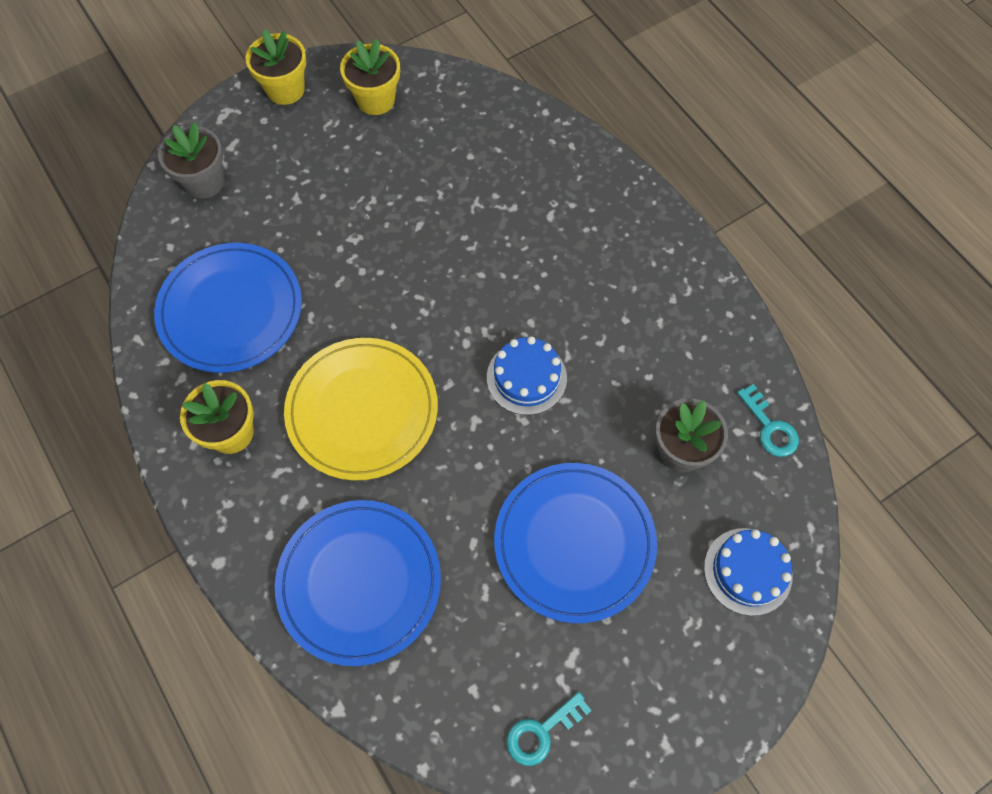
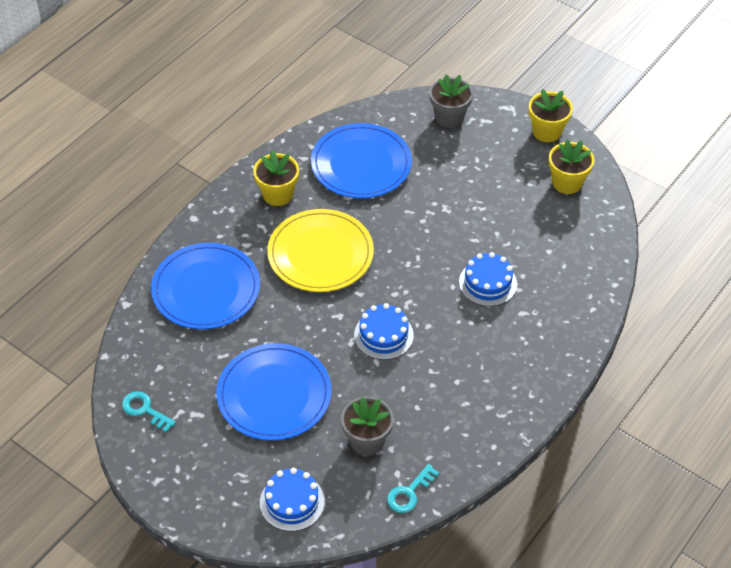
camera: 70 degrees right, 15 degrees down
none -> blue cake [459,252,517,306]

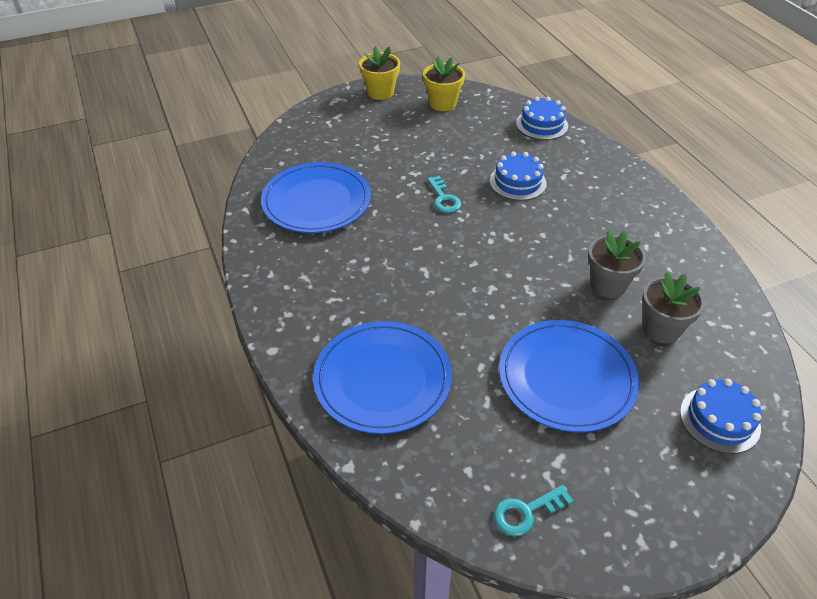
camera: 60 degrees left, 5 degrees down
yellow flower pot [253,150,299,206] -> none
yellow plate [267,209,374,292] -> none
blue cake [354,303,414,360] -> blue cake moved to [516,97,568,140]
turquoise key [387,464,439,513] -> turquoise key moved to [427,176,461,213]
grey flower pot [429,74,473,128] -> grey flower pot moved to [588,230,646,298]

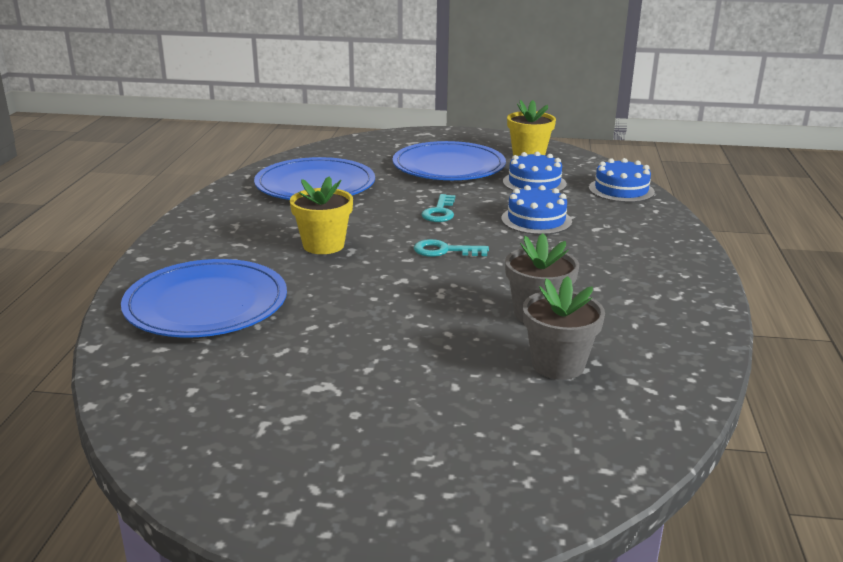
camera: 30 degrees right, 20 degrees down
yellow flower pot [359,46,400,100] -> yellow flower pot moved to [290,177,353,254]
turquoise key [494,485,573,536] -> turquoise key moved to [414,239,489,257]
blue plate [499,320,639,432] -> blue plate moved to [393,141,506,180]
blue cake [680,379,762,454] -> blue cake moved to [503,152,567,192]

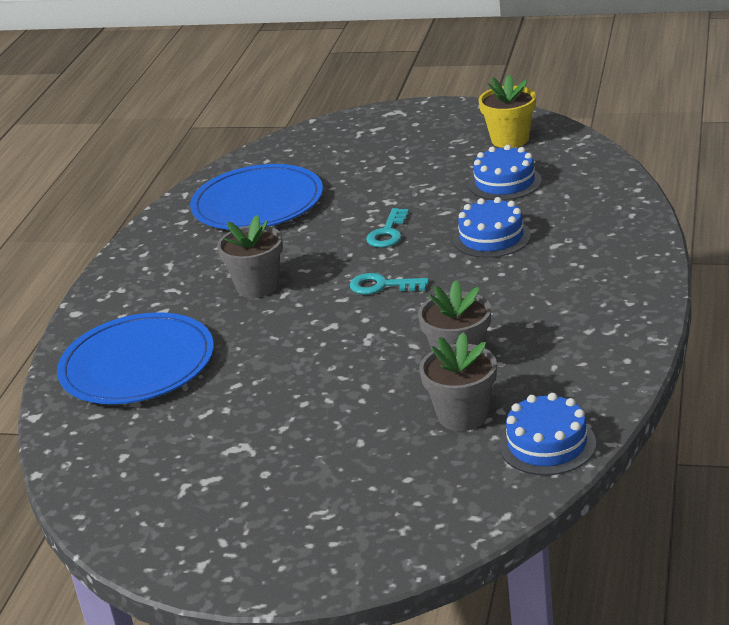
camera: 10 degrees right, 5 degrees up
yellow flower pot [290,177,353,254] -> grey flower pot [217,215,283,298]
blue plate [393,141,506,180] -> none
blue cake [589,158,655,203] -> blue cake moved to [499,393,596,475]

